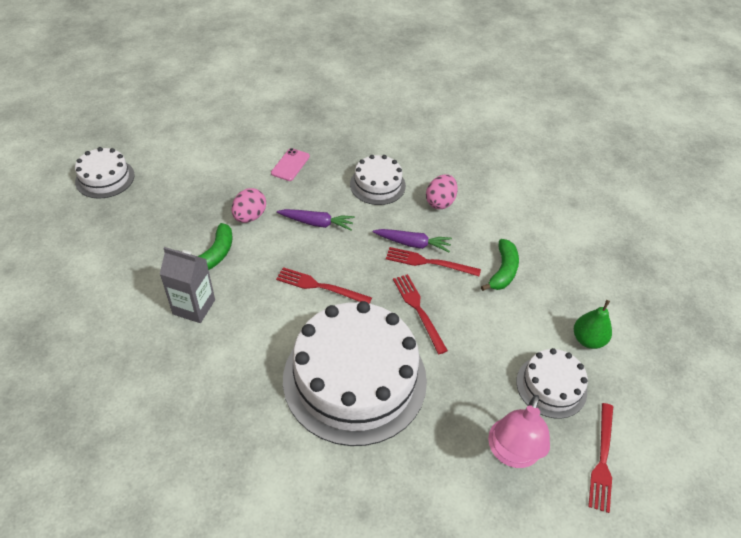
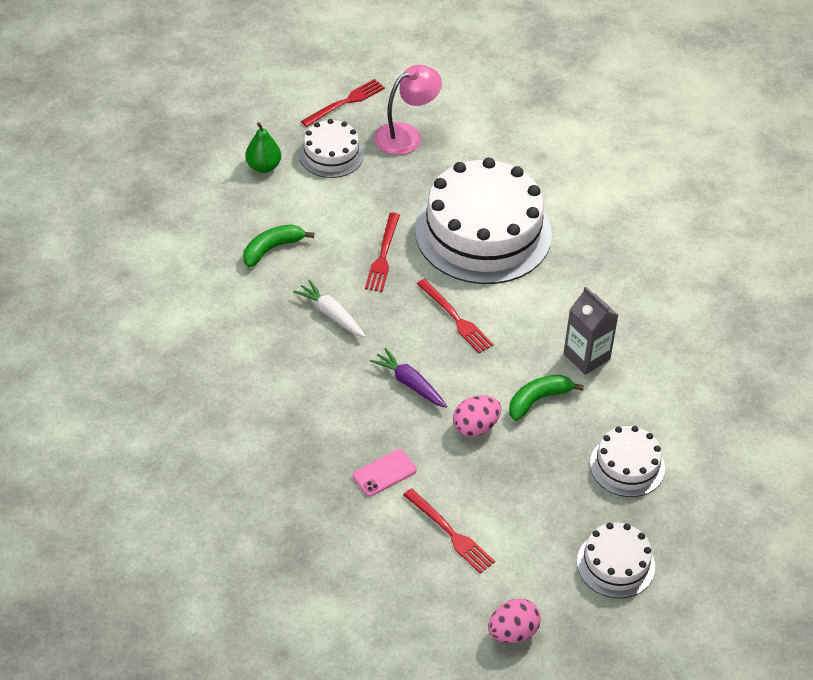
camera: 145 degrees left, 0 degrees up
white cake [350,155,406,205] -> white cake moved to [590,426,665,497]
purple carrot [373,229,452,252] -> white carrot [293,280,366,337]
red fork [386,247,481,276] -> red fork moved to [403,488,495,574]
pink egg [426,174,458,209] -> pink egg moved to [488,598,541,643]

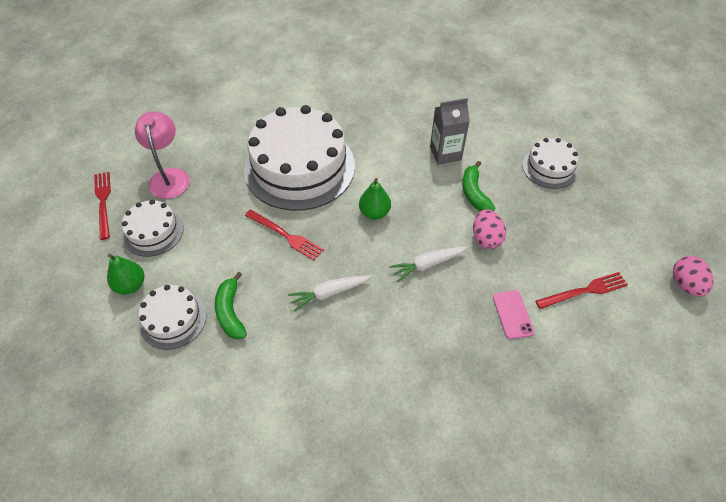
camera: 65 degrees left, 5 degrees up
purple carrot [370,348,448,408] -> white carrot [389,247,467,282]
red fork [417,279,494,353] -> green pear [359,178,391,220]
white cake [577,523,655,598] -> white cake moved to [138,285,206,350]

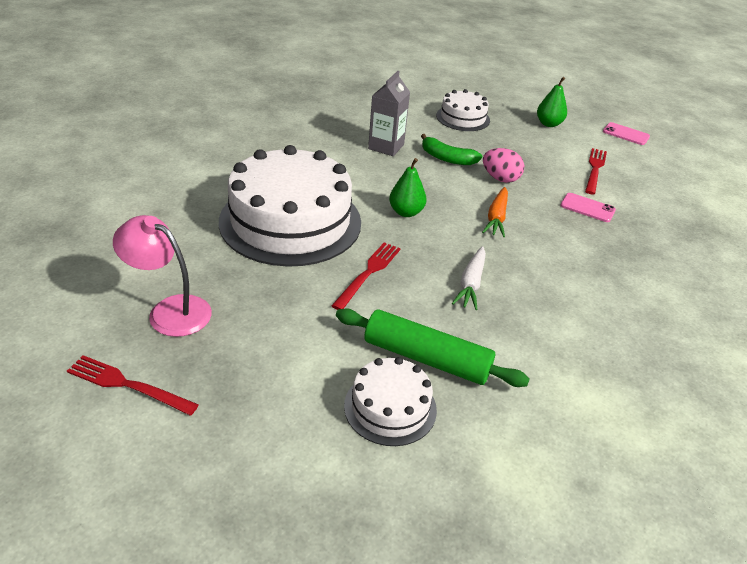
camera: 55 degrees left, 15 degrees down
green pear [107,254,144,294] -> green pear moved to [537,77,567,127]
white cake [122,200,184,257] -> none
green banana [215,272,247,339] -> green rolling pin [336,308,530,387]
red fork [245,210,324,260] -> red fork turned 45 degrees counterclockwise [331,242,401,310]
white carrot [389,247,467,282] -> orange carrot [482,187,508,237]
pink egg [673,256,713,297] -> pink phone [603,122,650,145]

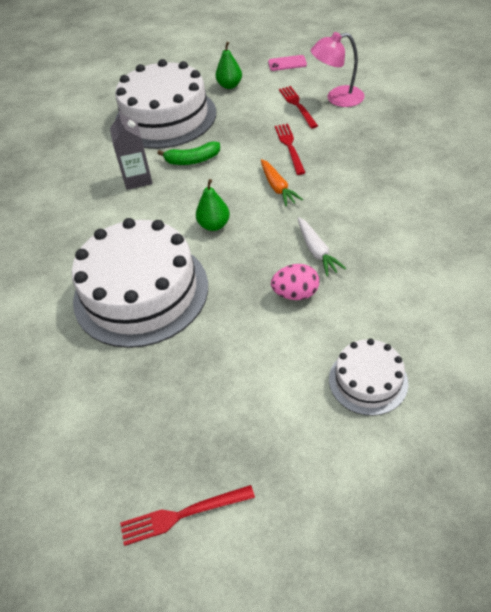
camera: 30 degrees left, 10 degrees up
pink lamp [113,215,212,337] -> pink lamp moved to [311,32,365,107]
red fork [331,242,401,310] -> red fork moved to [275,124,306,175]
green rolling pin [336,308,530,387] -> none
white cake [436,89,490,131] -> white cake [115,59,216,149], size x2.03
pink egg [483,148,524,183] -> pink egg moved to [271,264,319,300]
pink phone [560,193,616,222] -> none

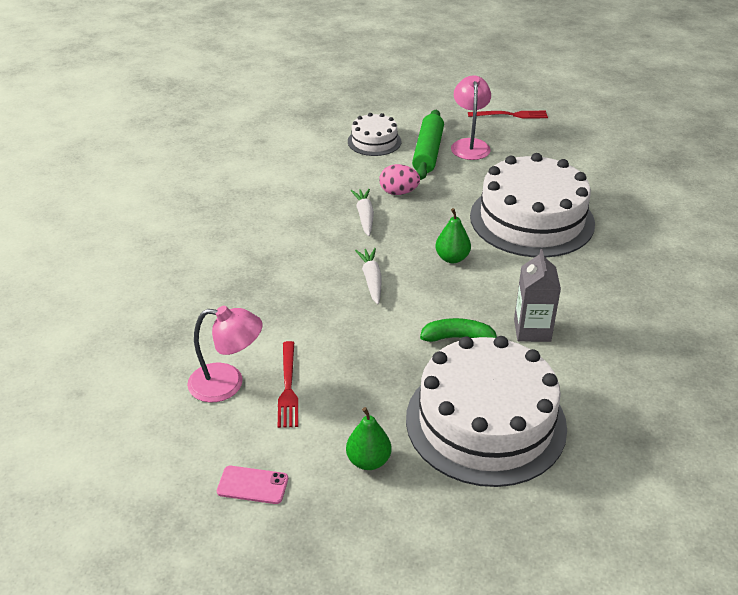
camera: 170 degrees left, 10 degrees down
orange carrot [261,159,303,207] -> white carrot [355,248,382,305]
red fork [275,124,306,175] -> none
none -> green rolling pin [412,110,444,180]
none -> pink lamp [451,75,491,160]

